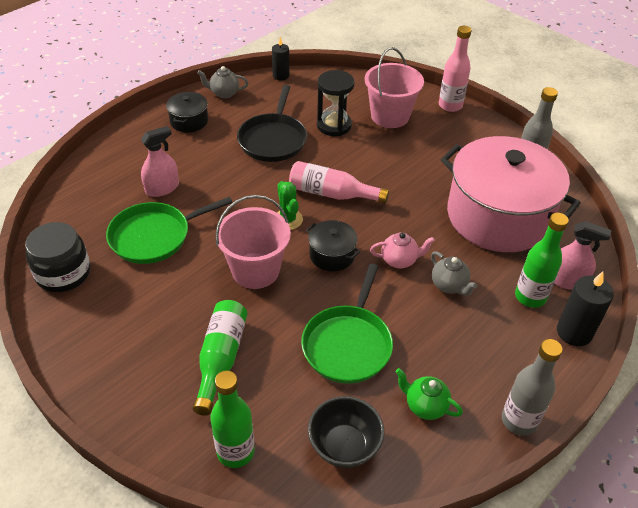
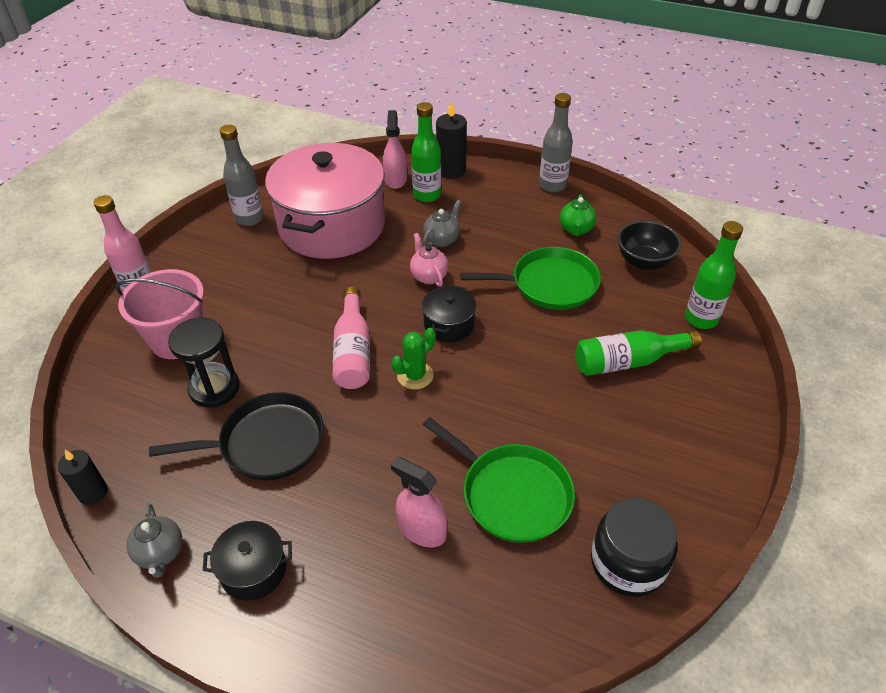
camera: 110 degrees left, 0 degrees up
pink bucket [215,195,291,289] -> none

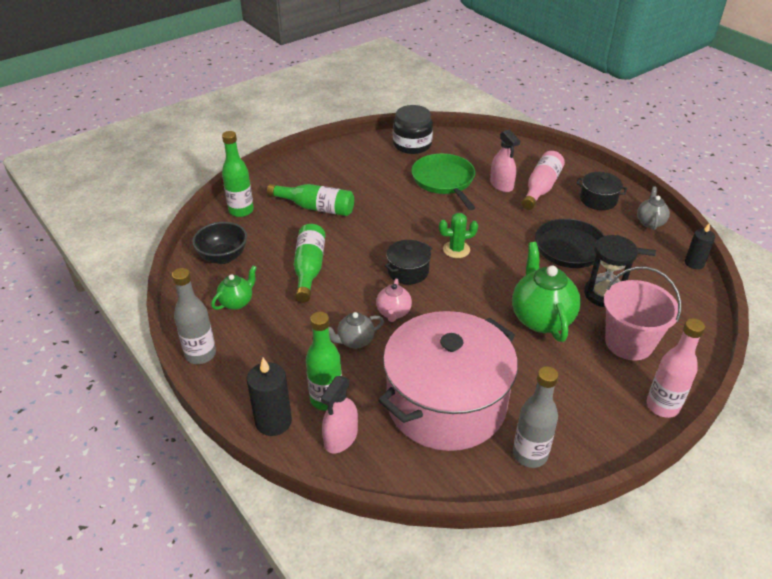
camera: 150 degrees left, 5 degrees down
pink bottle [332,287,370,389] -> pink bottle moved to [522,151,565,210]
green pan [460,247,601,310] -> green bottle [294,224,325,302]
none -> green teapot [512,242,581,342]

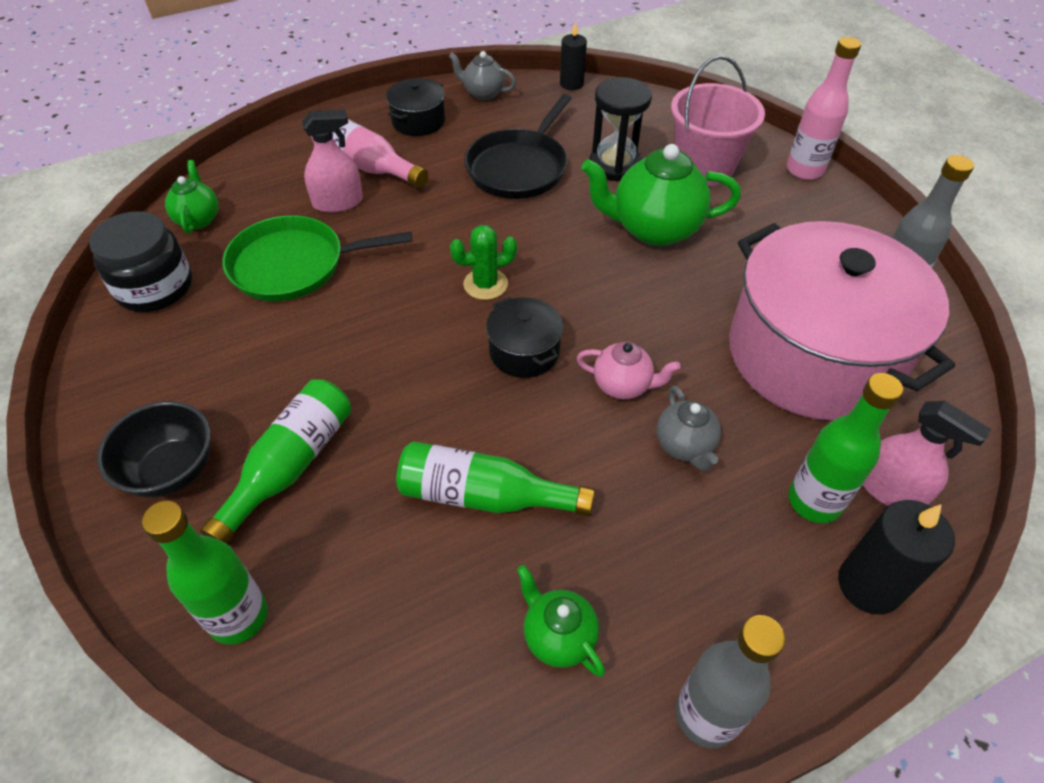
camera: 80 degrees left, 10 degrees up
black bowl [192,222,247,264] -> black bowl moved to [97,401,211,498]
green cactus [439,213,478,258] -> green cactus turned 75 degrees clockwise [450,225,517,300]
none -> green teapot [165,160,218,234]

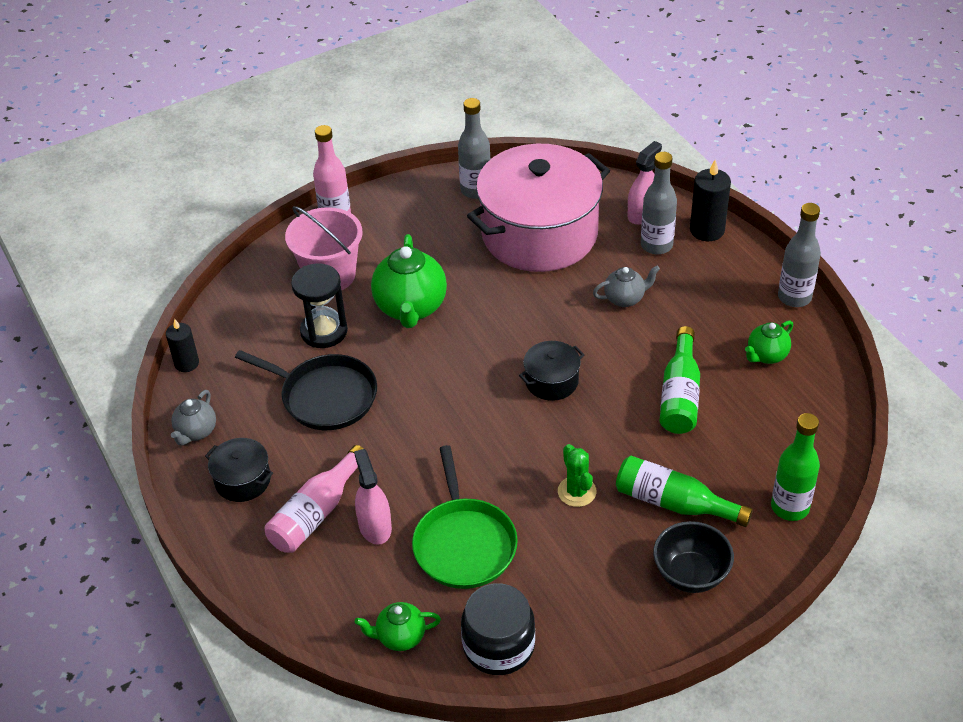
camera: 90 degrees left, 5 degrees down
green cactus [450,225,517,300] -> green cactus moved to [558,444,596,507]
pink teapot [576,341,681,399] -> none
green bottle [788,373,903,523] -> grey bottle [641,152,677,255]

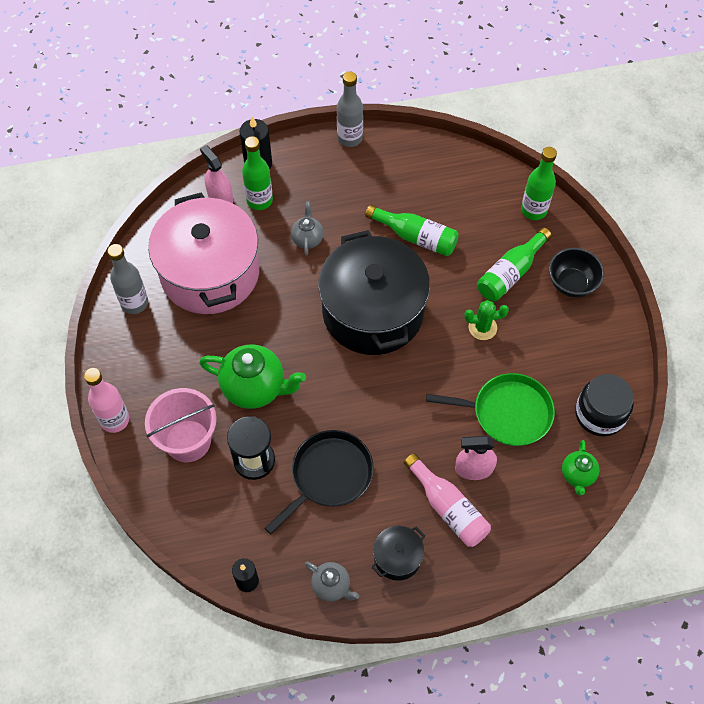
camera: 75 degrees left, 15 degrees up
black pot [519,341,584,401] -> black pot [318,230,430,355], size x2.41
grey bottle [641,152,677,255] -> green bottle [242,136,273,210]
green teapot [745,320,793,364] -> none

